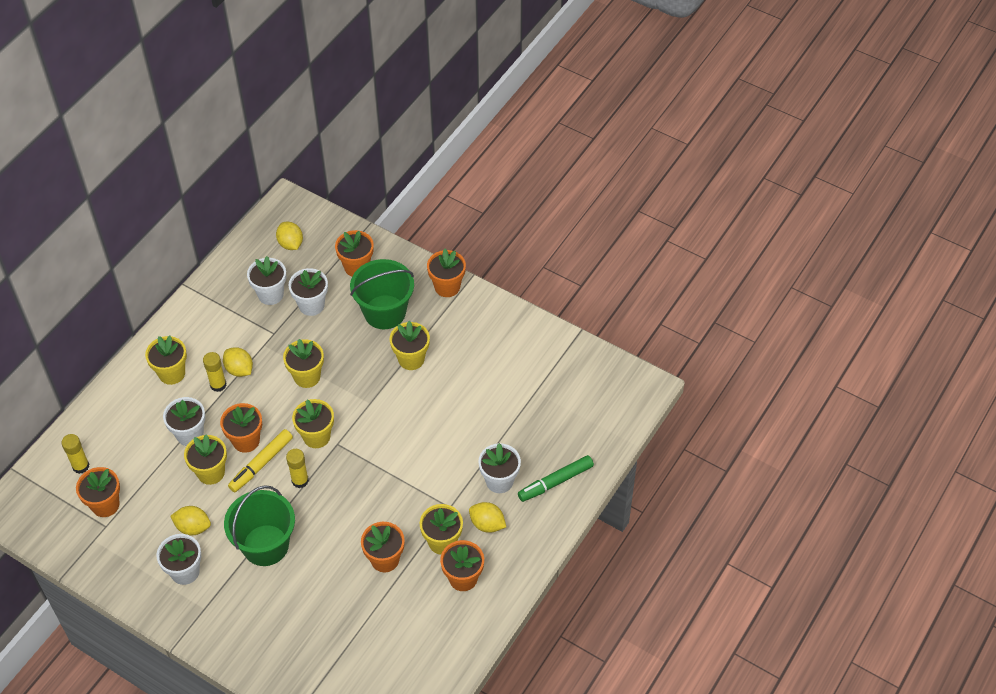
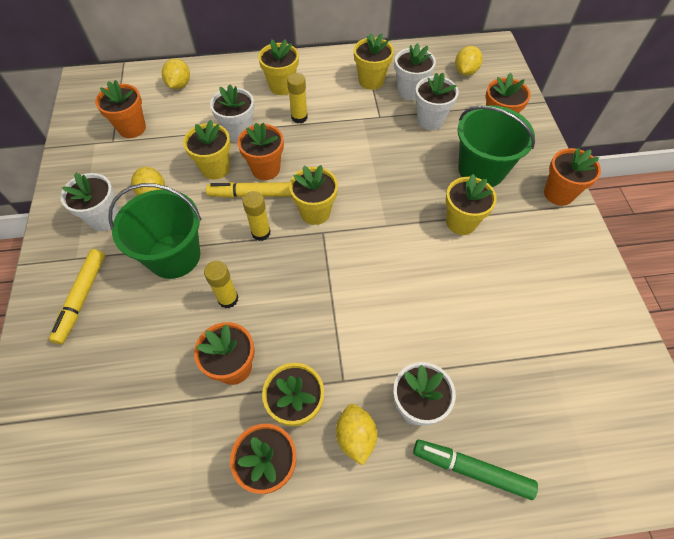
camera: 50 degrees right, 5 degrees up
yellow glue stick [61,434,89,474] -> yellow glue stick moved to [204,261,238,308]
yellow lemon [223,347,253,377] -> yellow lemon moved to [162,58,190,89]
yellow flower pot [283,339,324,388] -> yellow flower pot moved to [354,33,394,90]
none -> yellow marker [49,249,105,344]

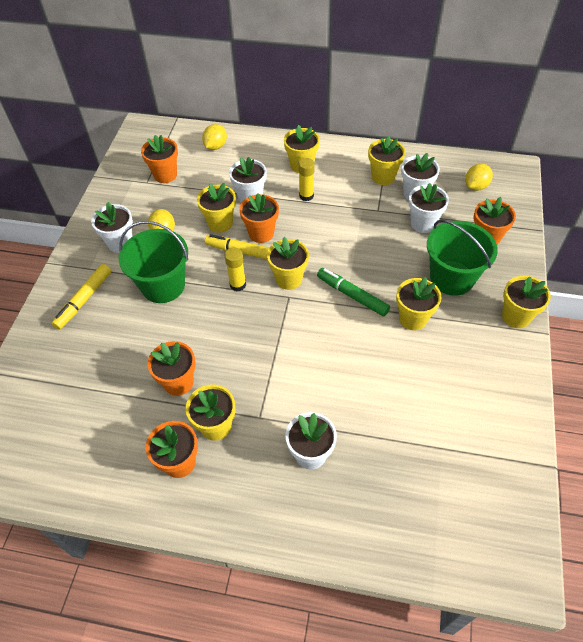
camera: 20 degrees right, 5 degrees down
yellow glue stick [204,261,238,308] -> none
yellow lemon [336,404,377,466] -> none
green marker [413,440,538,500] -> green marker moved to [317,268,390,317]
orange flower pot [544,148,601,206] -> yellow flower pot [502,276,551,328]

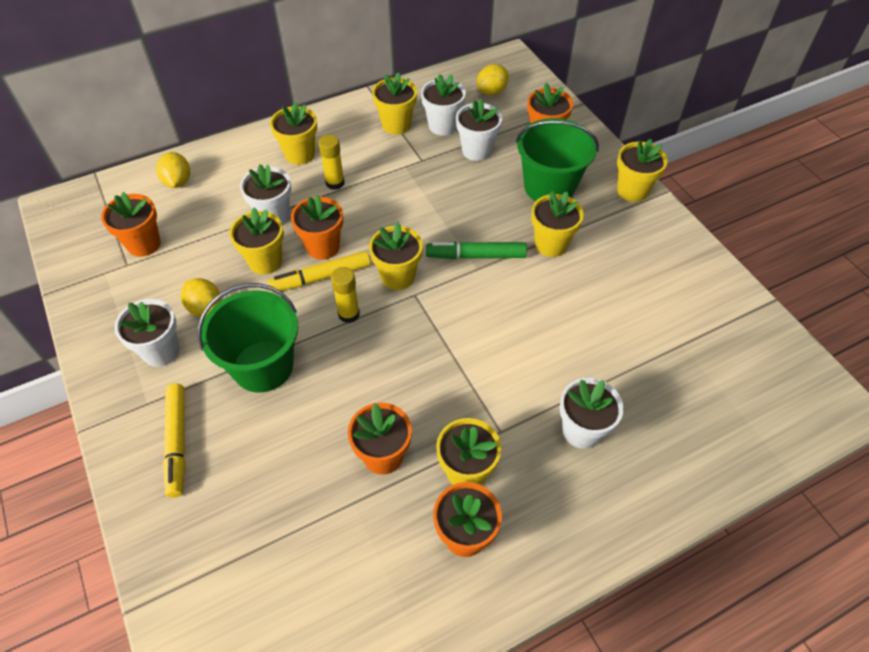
camera: 40 degrees left, 0 degrees up
yellow lemon [465,164,493,191] -> yellow lemon turned 45 degrees clockwise [477,64,509,95]

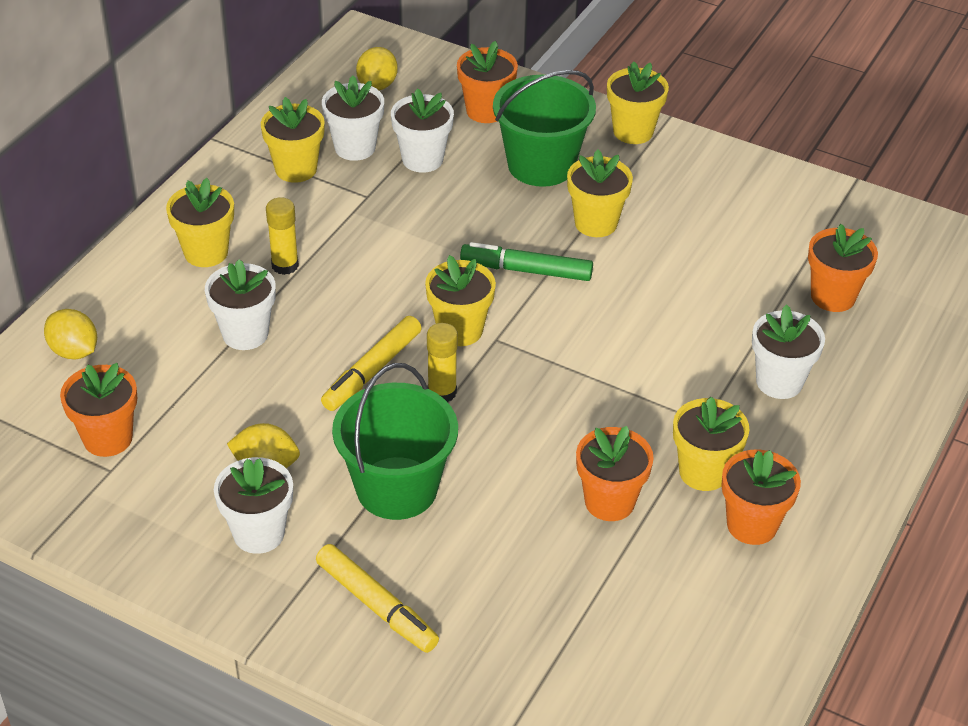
camera: 35 degrees left, 10 degrees down
yellow flower pot [229,208,284,275] -> none
orange flower pot [291,195,343,260] -> orange flower pot moved to [808,224,878,312]
green marker [426,242,527,259] -> green marker turned 45 degrees clockwise [460,242,593,281]

